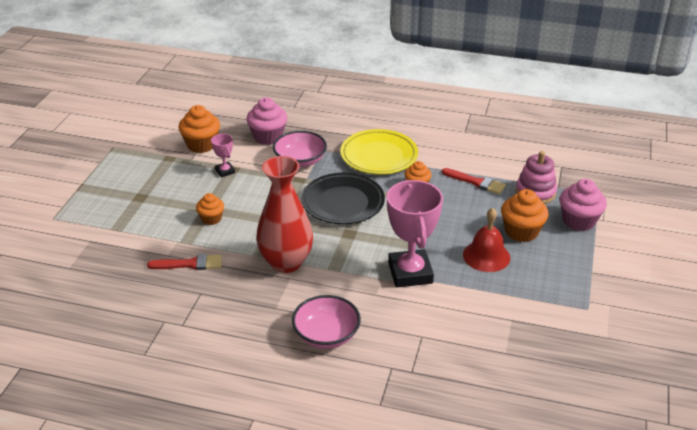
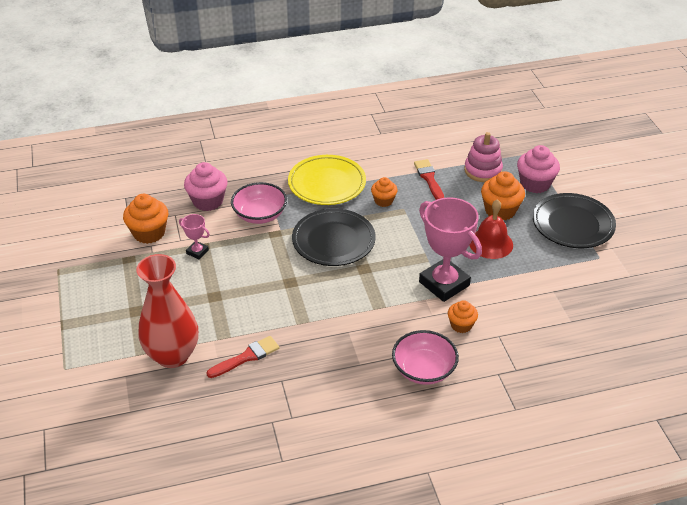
camera: 30 degrees left, 5 degrees up
orange cupcake [196,193,224,225] -> orange cupcake moved to [448,300,478,333]
red vase [256,156,313,273] -> red vase moved to [136,254,198,368]
red brush [442,168,506,194] -> red brush turned 105 degrees counterclockwise [414,159,444,200]
none -> black plate [533,193,616,248]

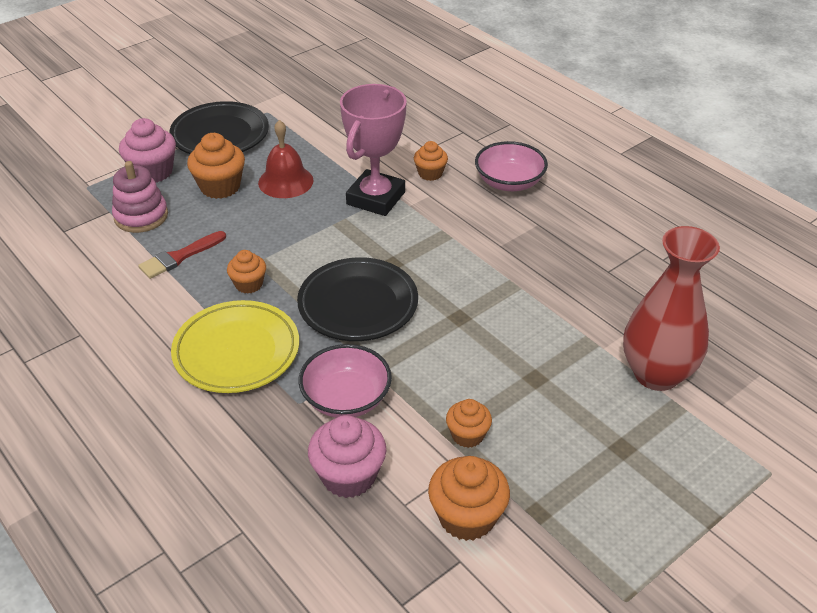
camera: 115 degrees left, 0 degrees up
pink trophy [179,214,210,259] -> orange cupcake [446,399,492,448]
red brush [207,336,280,378] -> none

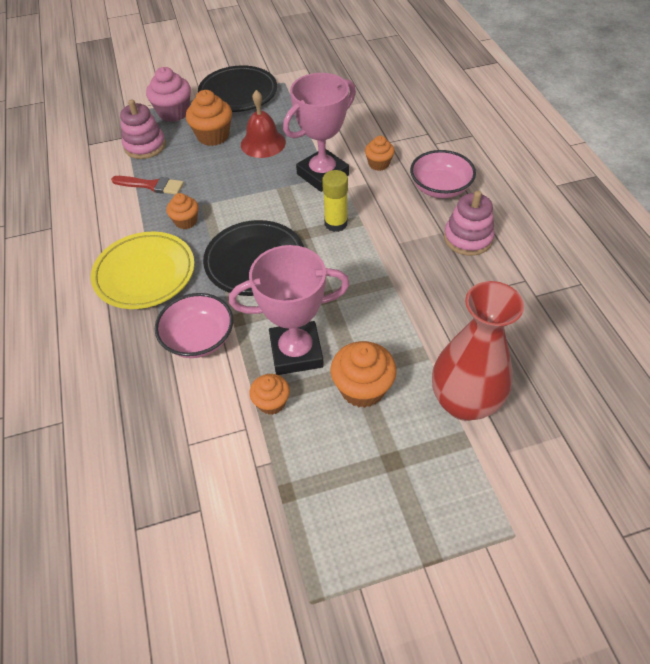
camera: 25 degrees right, 10 degrees up
red brush [138,231,226,279] -> red brush turned 150 degrees counterclockwise [111,176,184,195]
pink cupcake [308,415,386,498] -> none
orange cupcake [428,456,510,541] -> orange cupcake moved to [331,341,397,408]
none -> pink trophy [229,245,350,375]
none -> yellow glue stick [322,170,348,232]
none -> pink stacking toy [444,191,495,256]

